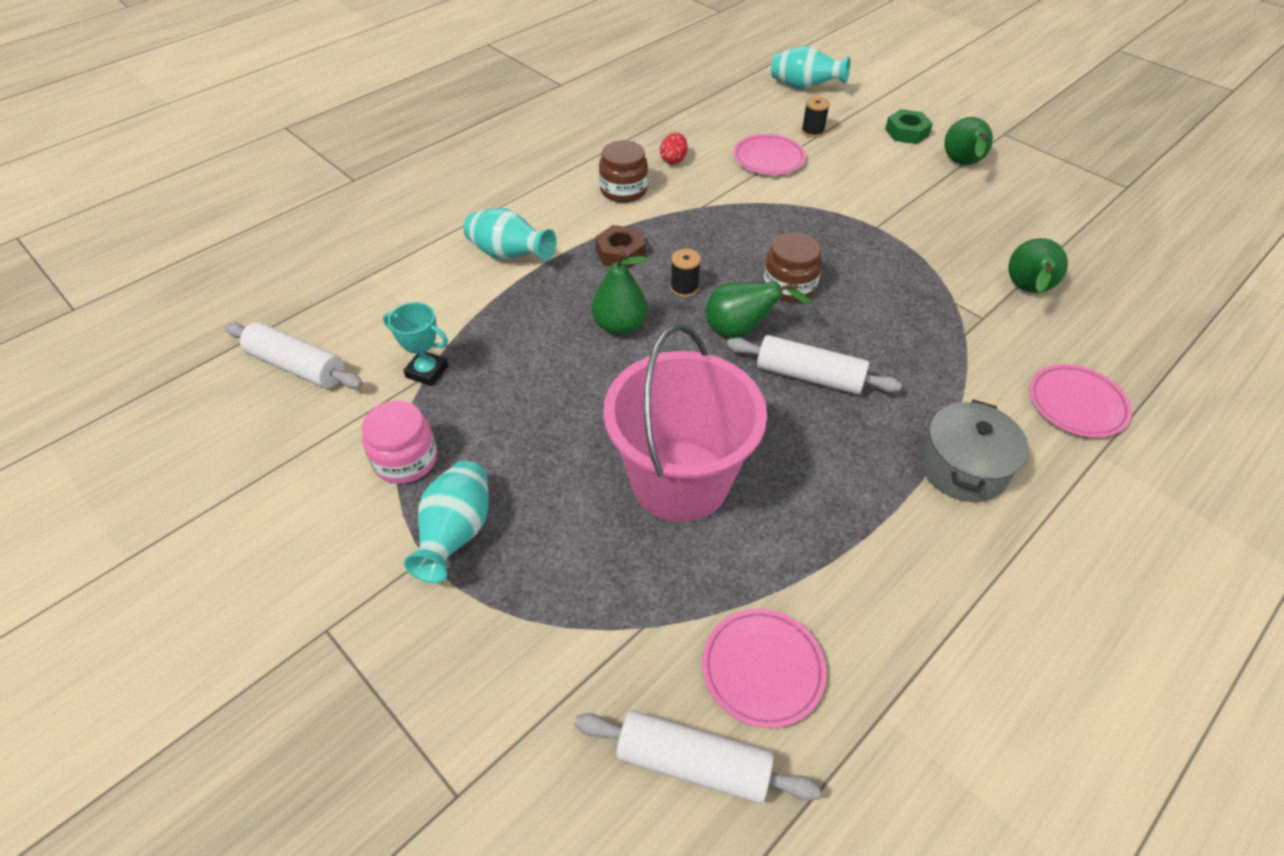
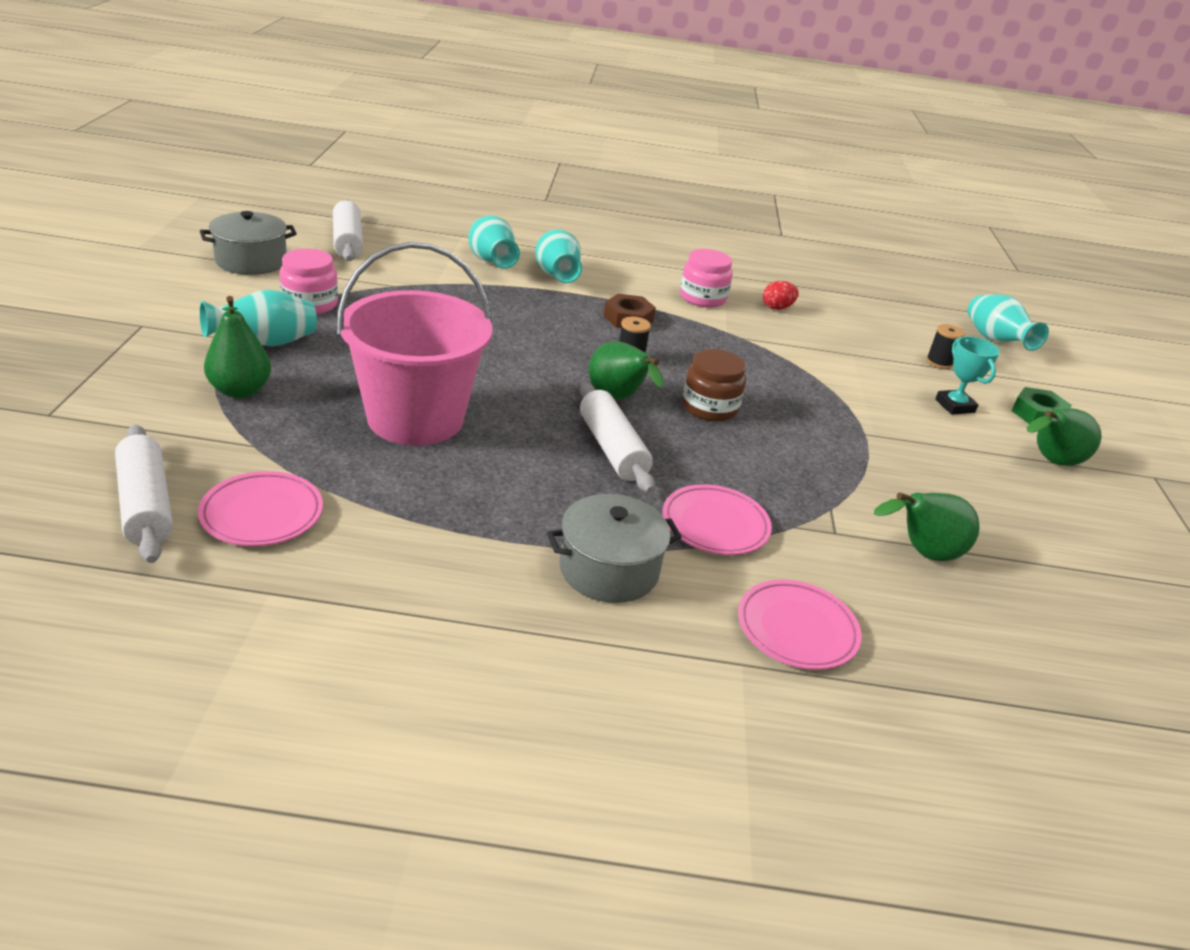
camera: 45 degrees right, 15 degrees down
turquoise trophy [383,302,448,386] -> turquoise trophy moved to [935,336,1000,415]
green pear [591,251,648,335] -> green pear moved to [204,296,271,398]
brown jar [599,140,648,203] -> pink jar [680,249,733,308]
pink plate [734,134,806,175] -> pink plate moved to [663,484,772,555]
none -> grey pot [200,211,297,275]
none -> turquoise vase [469,216,520,268]

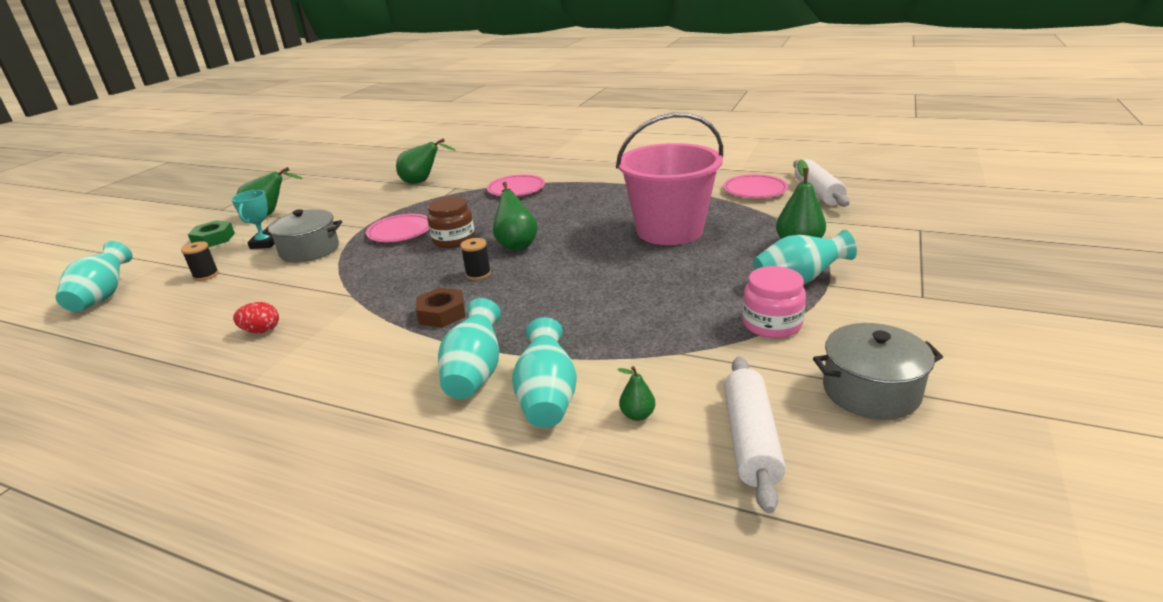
camera: 155 degrees left, 5 degrees down
grey pot [547,494,682,603] -> grey pot moved to [262,209,342,263]
white rolling pin [580,382,655,493] -> none
pink jar [680,249,733,308] -> none
pink plate [738,580,862,670] -> pink plate moved to [366,214,429,242]
none -> green pear [618,366,655,421]

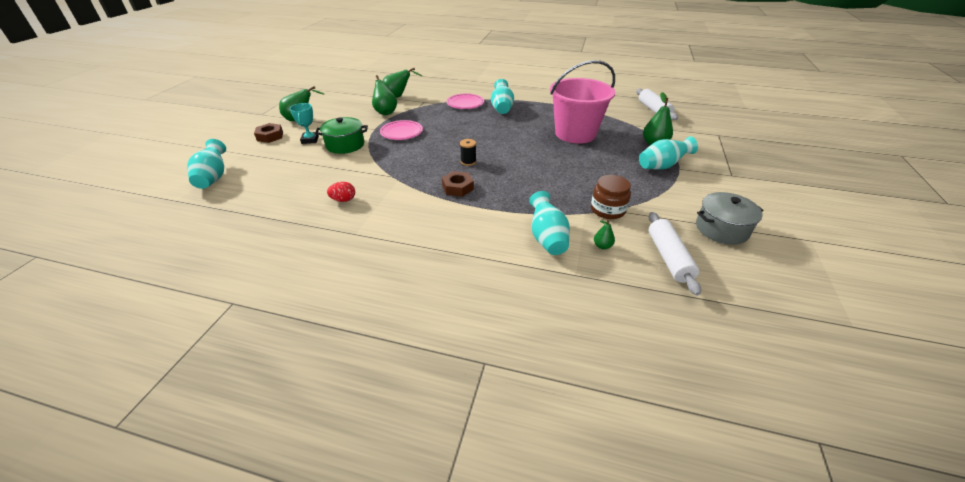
camera: 10 degrees left, 10 degrees up
black spool [181,241,219,281] -> none
green nut [188,220,235,247] -> brown nut [254,123,283,143]
grey pot [262,209,342,263] -> green pot [315,117,368,154]
brown jar [427,196,475,248] -> brown jar moved to [591,175,631,219]
turquoise vase [438,298,501,399] -> turquoise vase moved to [491,79,514,114]
green pear [493,182,538,251] -> green pear moved to [372,75,397,115]
pink plate [723,174,788,198] -> none
pink jar [742,266,806,338] -> none

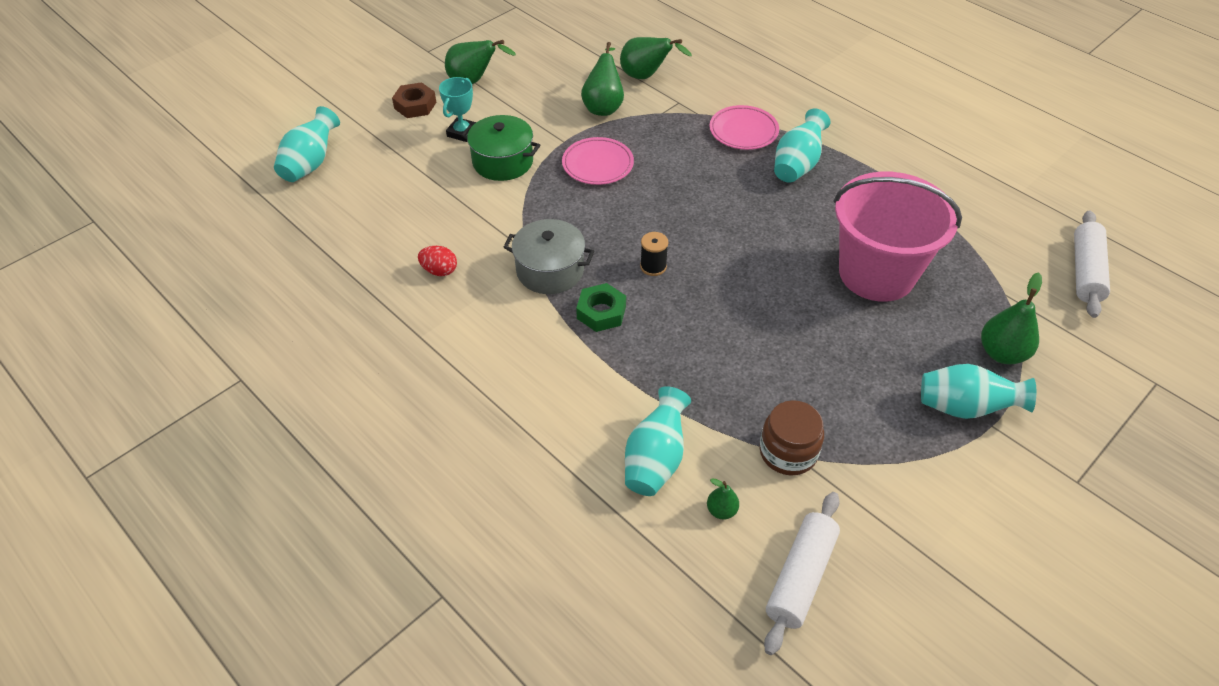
camera: 30 degrees right, 10 degrees up
brown nut [442,171,474,197] -> green nut [576,283,626,332]
grey pot [696,192,763,245] -> grey pot moved to [503,219,594,294]

